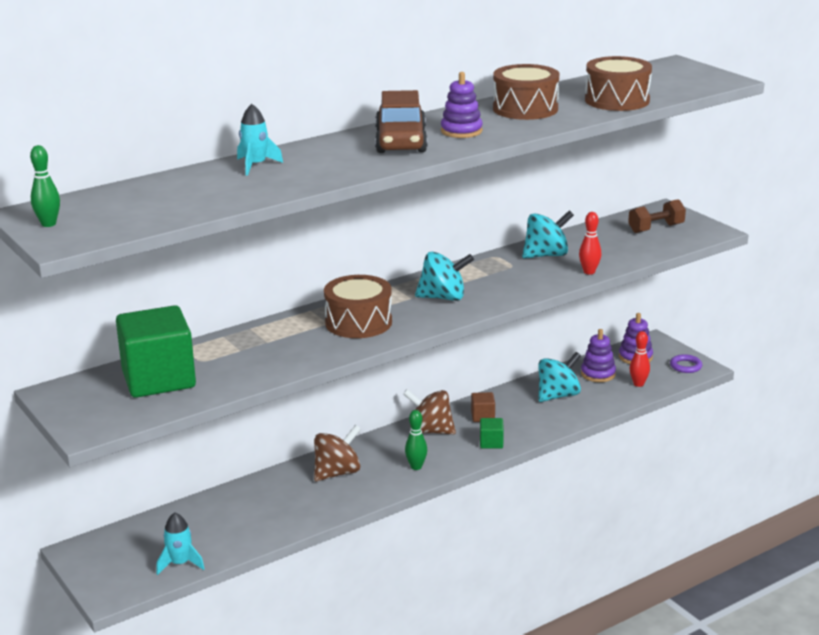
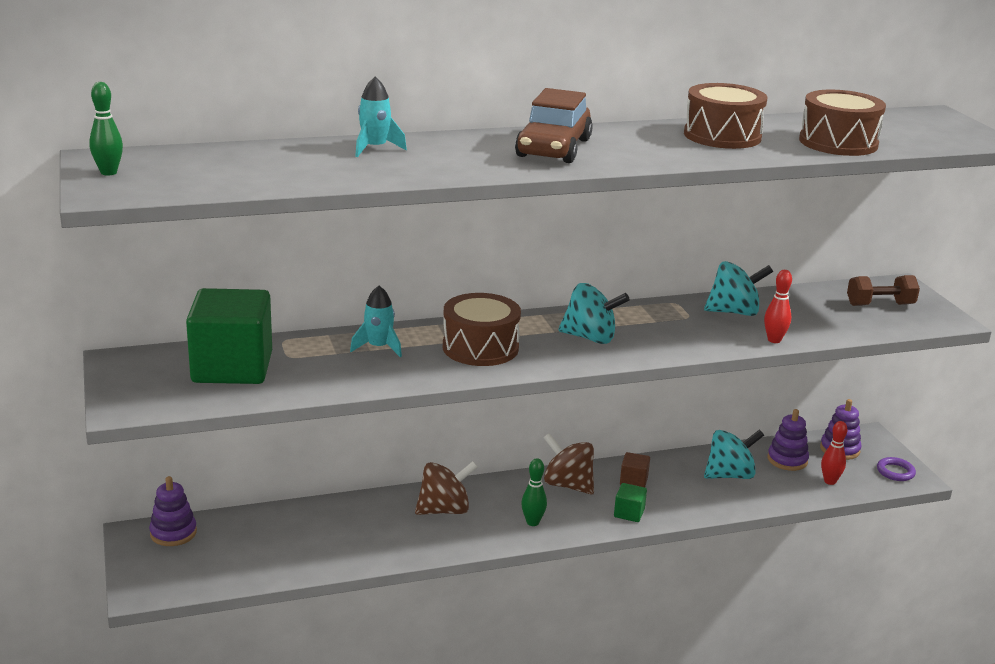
camera: 15 degrees right, 0 degrees up
turquoise rocket [156,512,205,575] -> turquoise rocket moved to [350,286,402,357]
purple stacking toy [441,72,483,138] -> purple stacking toy moved to [149,476,197,546]

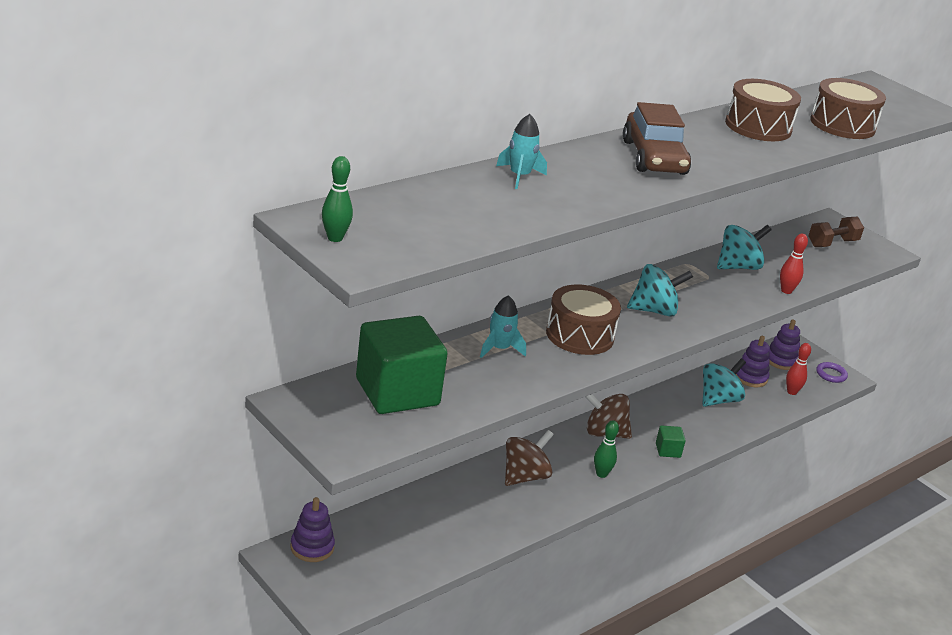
camera: 25 degrees left, 5 degrees up
brown cube [620,452,650,487] -> none

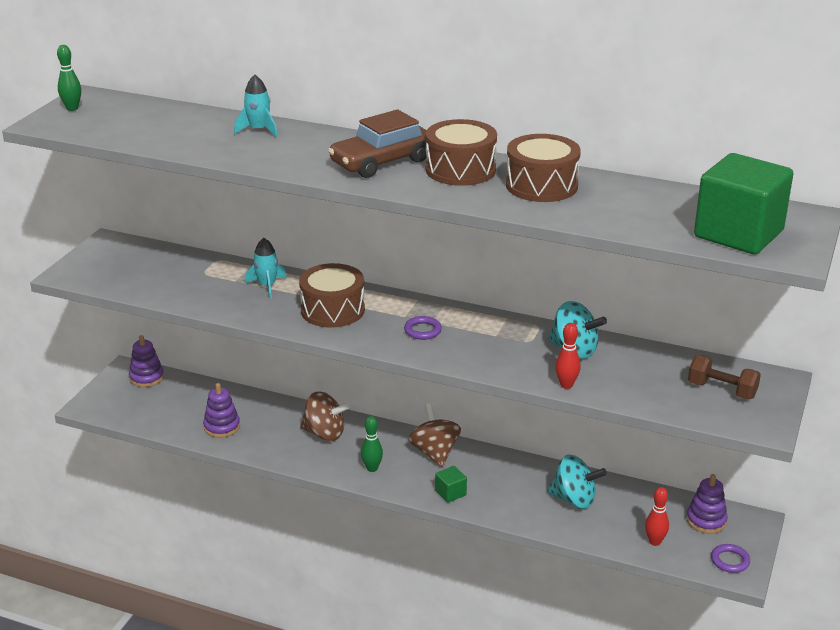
camera: 65 degrees right, 0 degrees up
green cube [356,316,448,414] -> green cube moved to [694,153,793,254]
turquoise spinning top [627,264,693,317] -> purple ring [404,316,442,340]
purple stacking toy [736,336,770,387] -> purple stacking toy moved to [203,383,240,438]
brown drum [810,78,886,139] -> brown drum moved to [426,119,497,186]

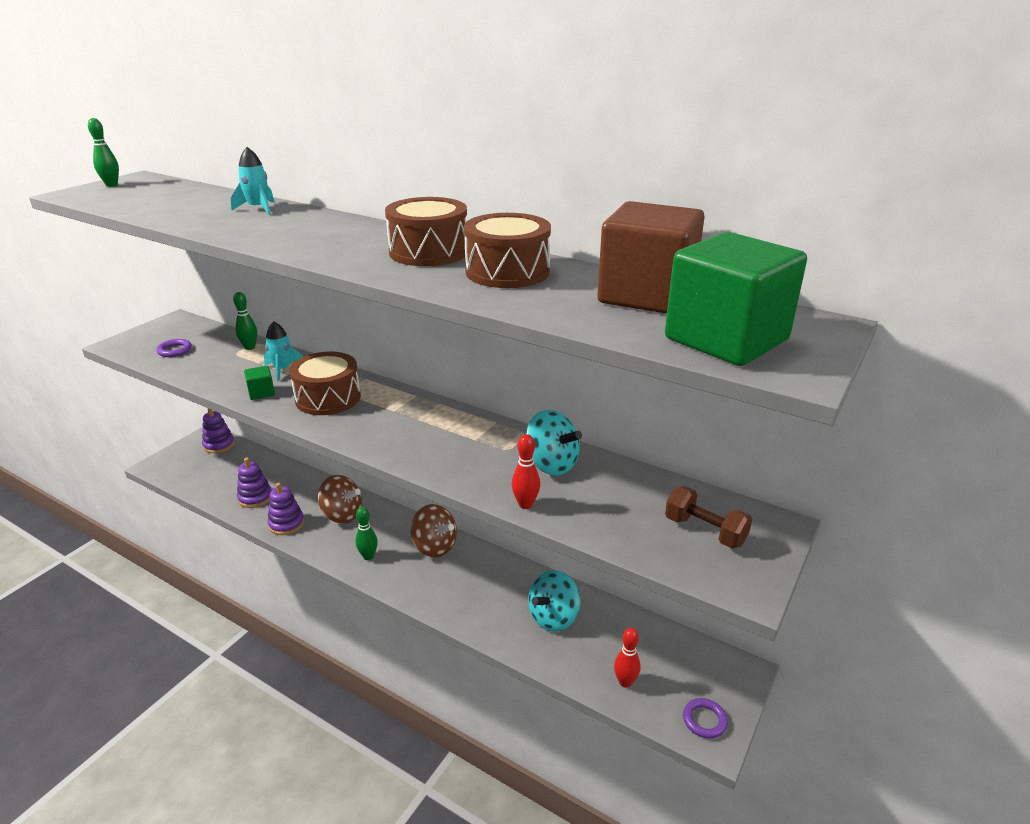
camera: 10 degrees right, 0 degrees up
brown car [328,109,427,178] -> none
purple ring [404,316,442,340] -> purple ring moved to [156,339,192,357]
brown spinning top [409,403,461,467] -> brown spinning top turned 135 degrees clockwise [411,504,457,557]
green cube [435,466,467,503] -> green cube moved to [244,366,275,400]
turquoise spinning top [547,455,607,509] -> turquoise spinning top turned 105 degrees clockwise [528,570,580,632]
purple stacking toy [686,474,728,534] -> purple stacking toy moved to [267,483,304,535]
none -> green bowling pin [233,292,257,350]
none -> brown cube [597,201,705,314]

